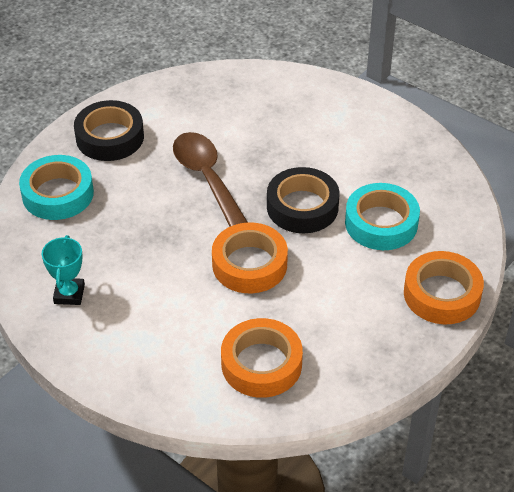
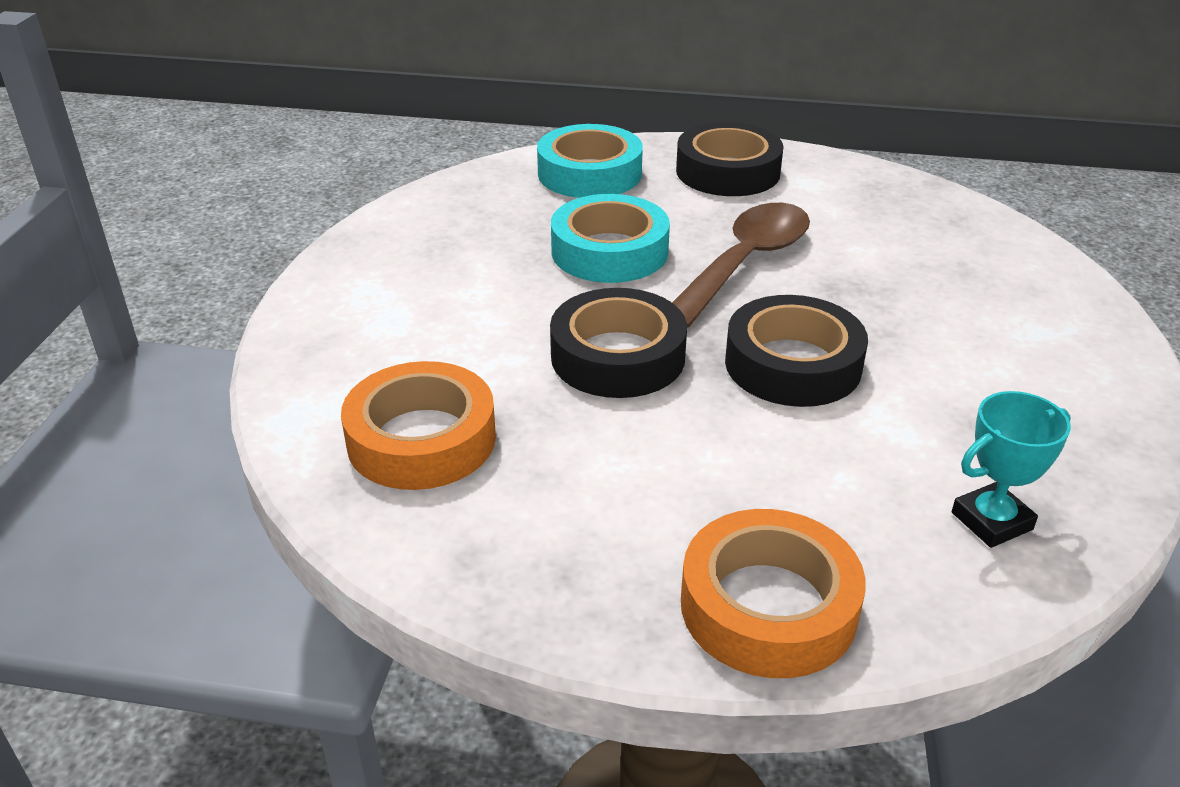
camera: 60 degrees right, 10 degrees down
turquoise trophy [42,235,85,305] -> turquoise trophy moved to [952,391,1071,548]
orange tape [212,223,288,293] -> black tape [550,288,687,398]
turquoise tape [345,183,420,250] -> turquoise tape moved to [551,194,670,283]

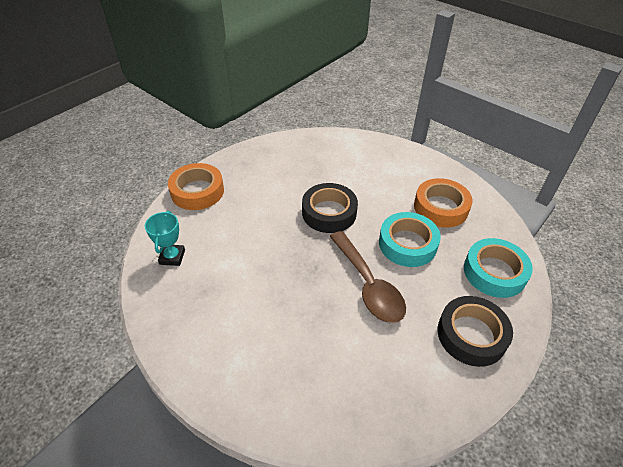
camera: 120 degrees right, 10 degrees up
orange tape [341,361,496,490] -> orange tape moved to [414,178,473,228]
black tape [725,295,868,407] -> none

